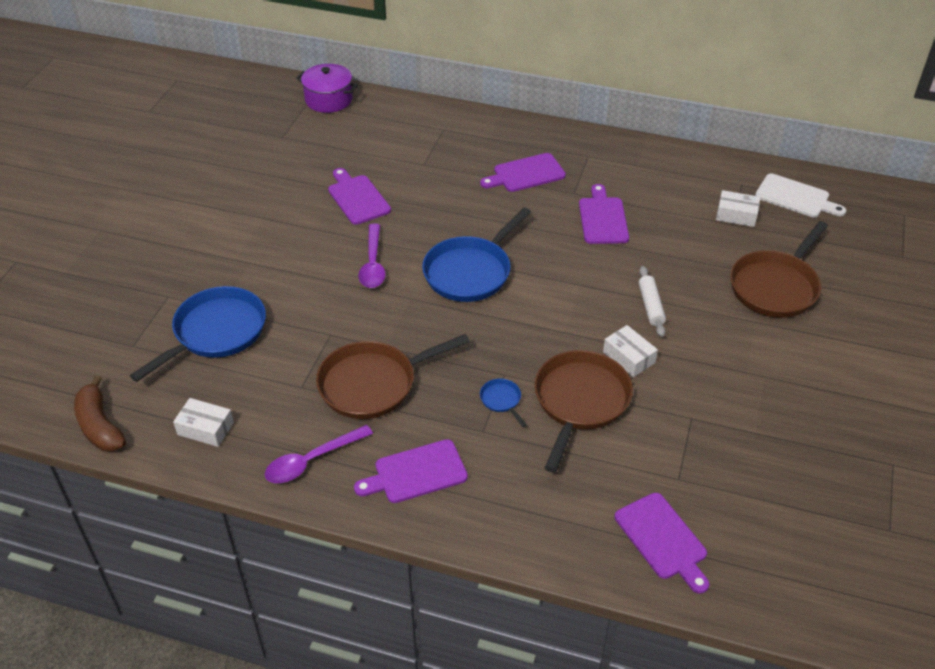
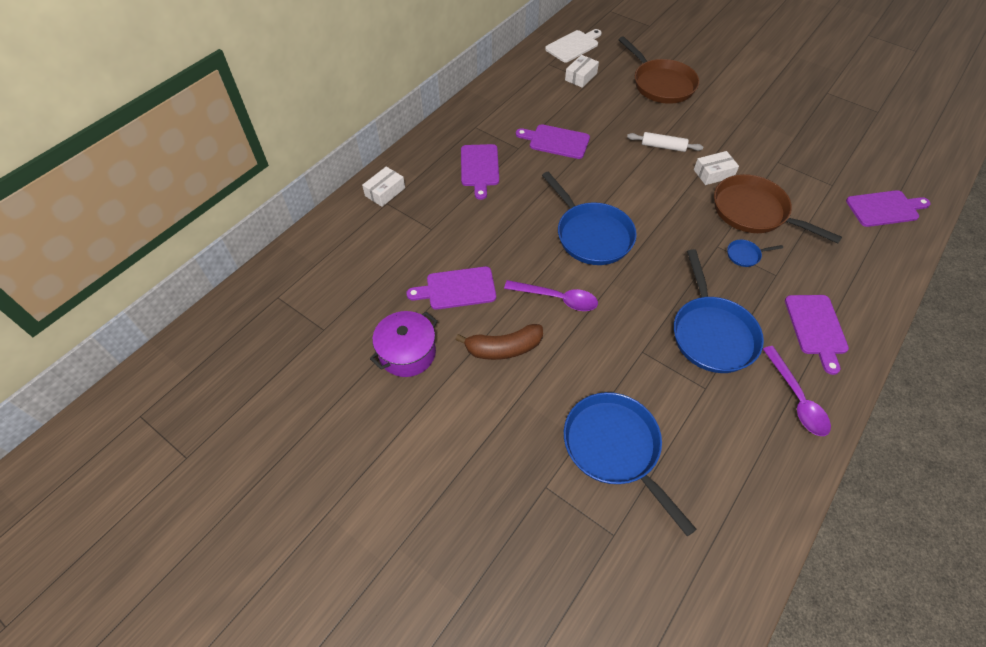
camera: 70 degrees left, 10 degrees up
brown banana [74,375,126,451] -> brown banana moved to [456,324,543,360]
white box [173,398,234,447] -> white box moved to [362,167,405,207]
purple pot [296,64,358,113] -> purple pot moved to [370,311,438,377]
brown pan [316,334,470,419] -> blue pan [674,249,764,373]

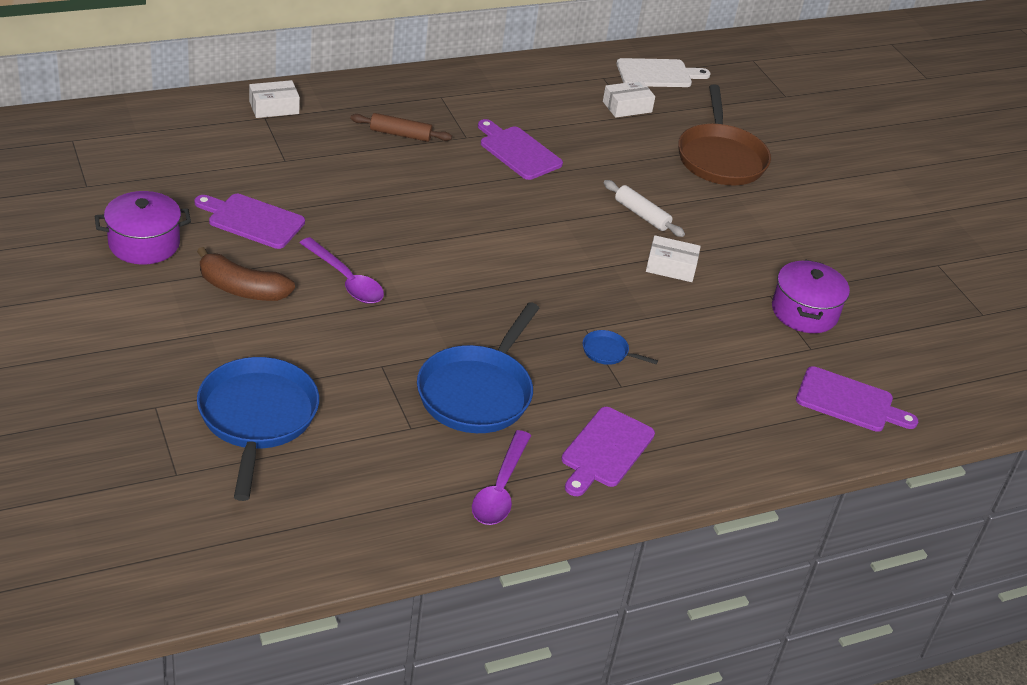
camera: 25 degrees right, 15 degrees down
purple cutting board [461,144,499,200] -> brown rolling pin [351,113,452,142]
blue pan [542,172,637,265] -> none
brown pan [714,174,842,243] -> none
none -> purple pot [772,259,850,333]

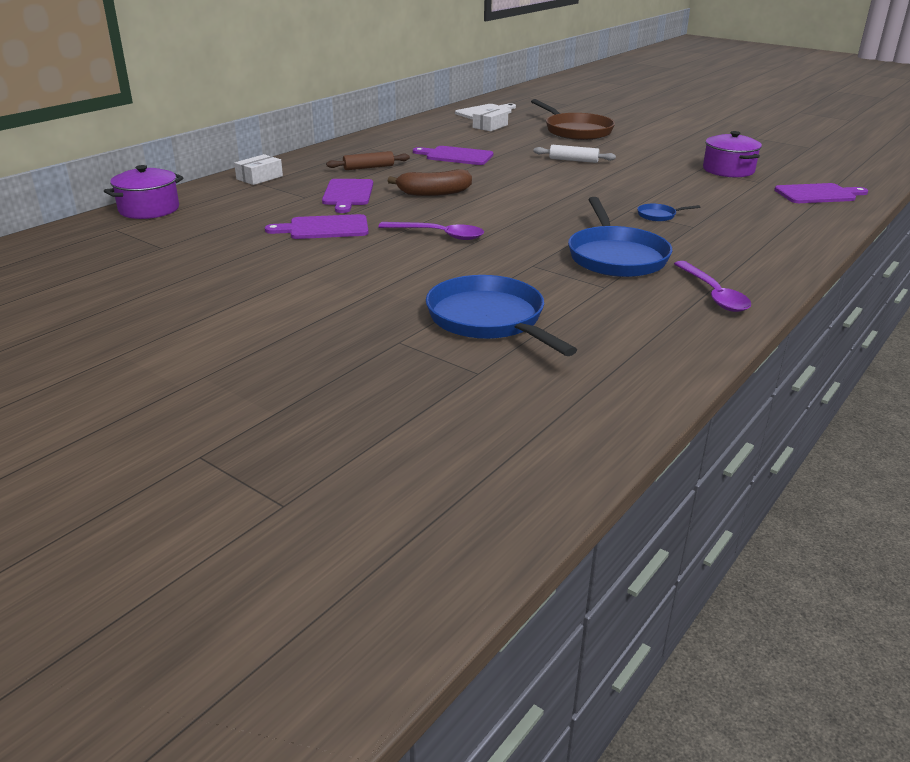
camera: 25 degrees left, 10 degrees down
purple pot [95,191,191,265] -> purple pot moved to [104,165,184,219]
brown banana [197,247,295,301] -> brown banana moved to [387,169,472,196]
purple cutting board [561,407,655,496] -> purple cutting board moved to [322,179,373,213]
white box [646,235,701,282] -> none

